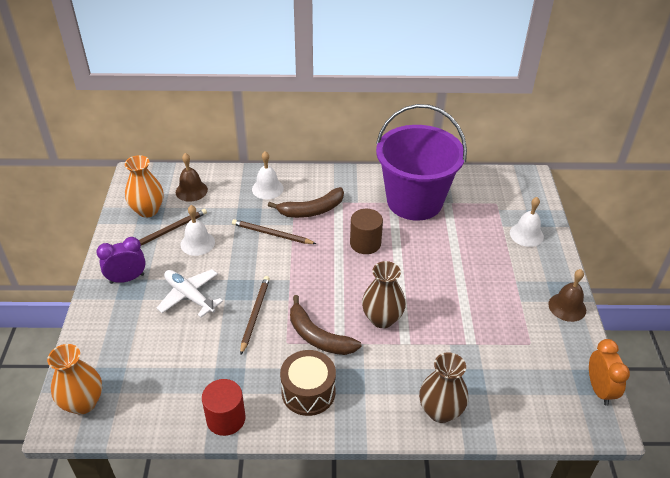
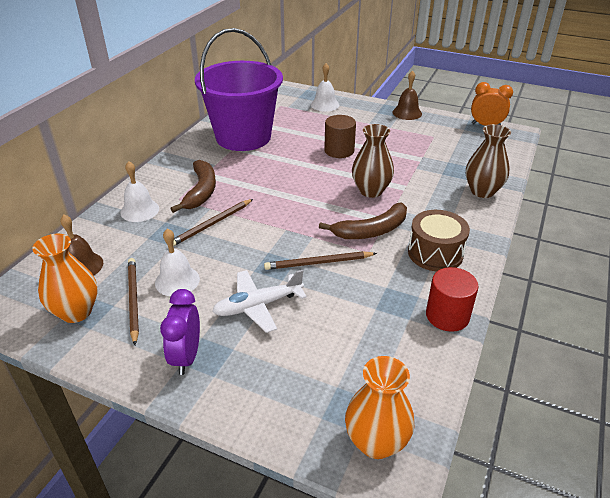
camera: 65 degrees left, 5 degrees down
brown pencil [240,276,270,355] -> brown pencil turned 45 degrees counterclockwise [264,251,377,270]
brown cylinder [350,209,383,254] -> brown cylinder moved to [324,115,356,158]

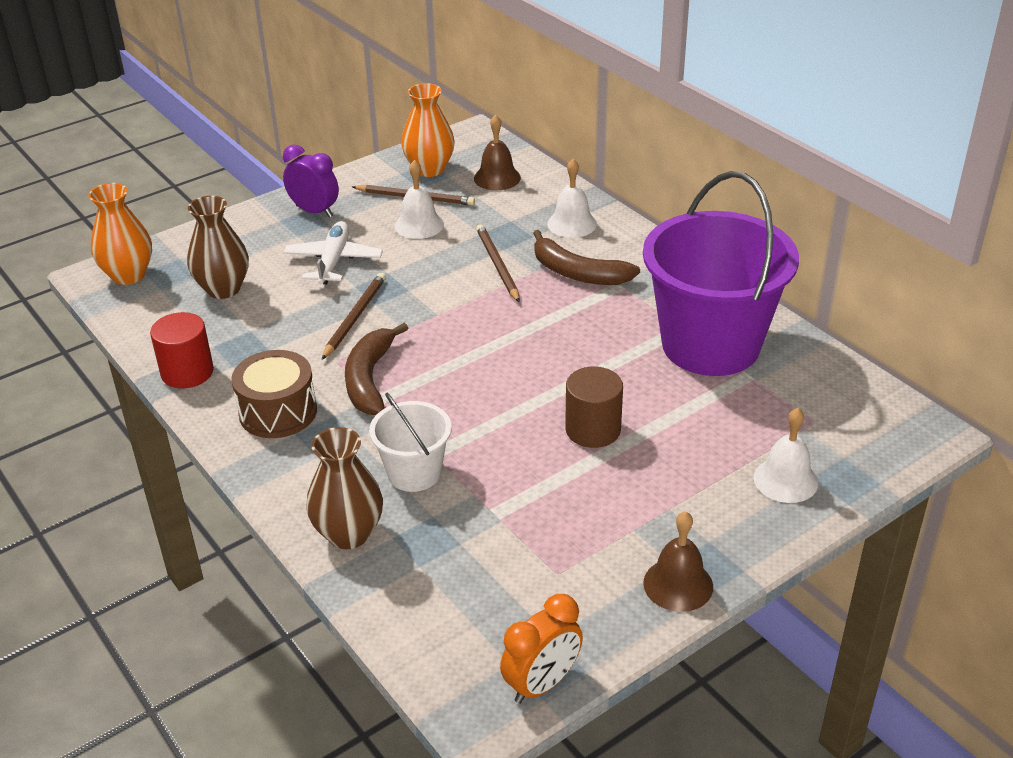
camera: 120 degrees right, 0 degrees up
brown vase [352,124,394,198] -> brown vase moved to [187,196,249,299]
none -> white bucket [369,392,452,492]

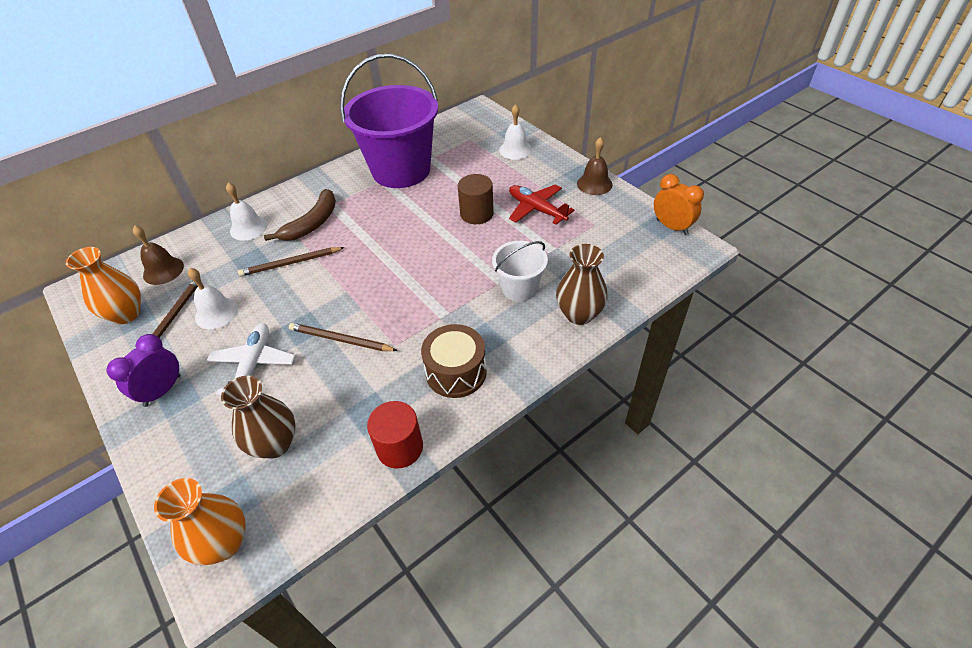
camera: 90 degrees left, 10 degrees up
white plane [283,221,383,285] -> white plane turned 90 degrees clockwise [206,323,295,395]
brown banana [345,323,408,415] -> none
none -> red plane [509,184,574,225]

